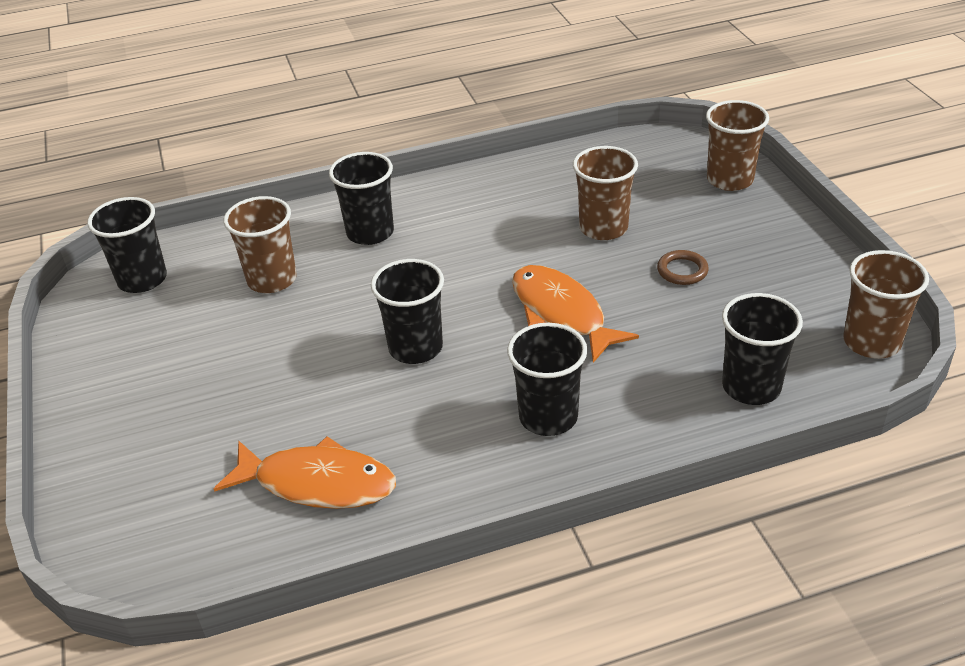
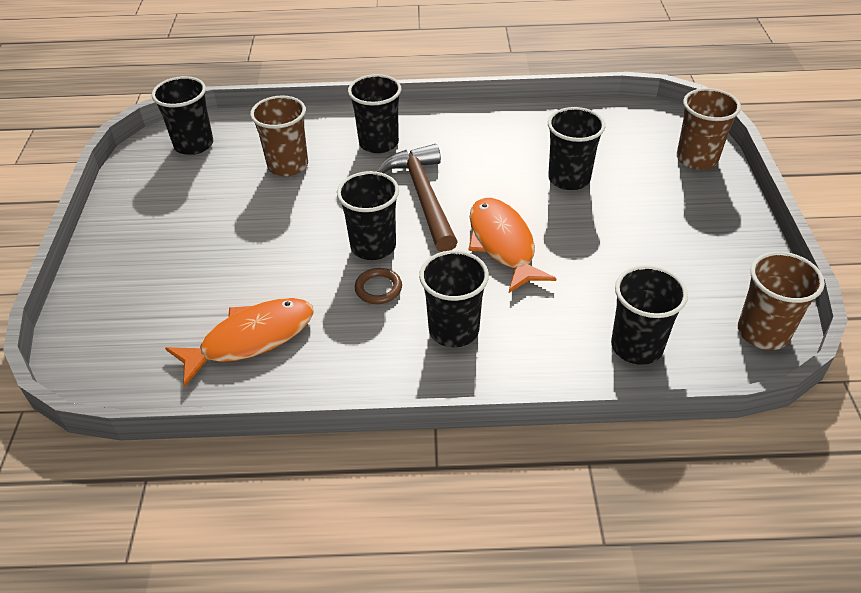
camera: 15 degrees right, 5 degrees up
orange fish [214,436,396,509] -> orange fish turned 60 degrees counterclockwise [165,298,314,387]
brown cup [573,146,638,240] -> black cup [548,107,605,190]
brown ring [657,250,709,285] -> brown ring moved to [355,268,402,304]
none -> brown hammer [377,144,458,252]

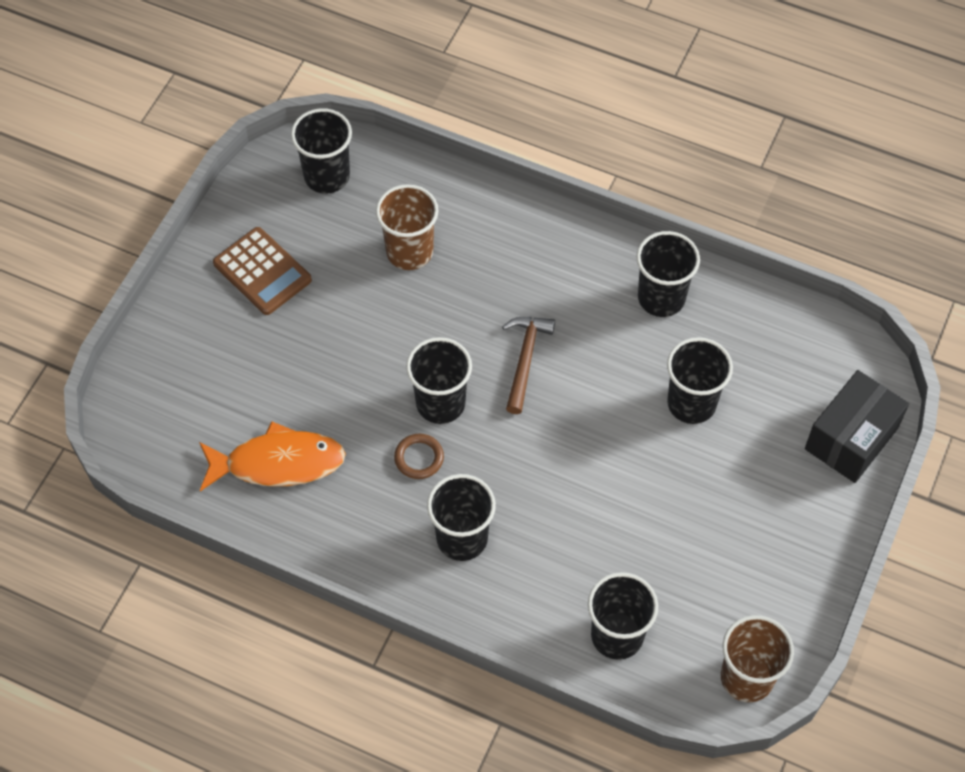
camera: 25 degrees right, 15 degrees up
black cup [348,74,401,153] -> black cup moved to [636,231,700,317]
brown hammer [377,144,458,252] -> brown hammer [502,317,555,414], size x0.65
orange fish [468,198,557,293] -> none
brown cup [677,88,741,170] -> black box [805,370,909,483]
none -> brown calculator [213,227,312,315]

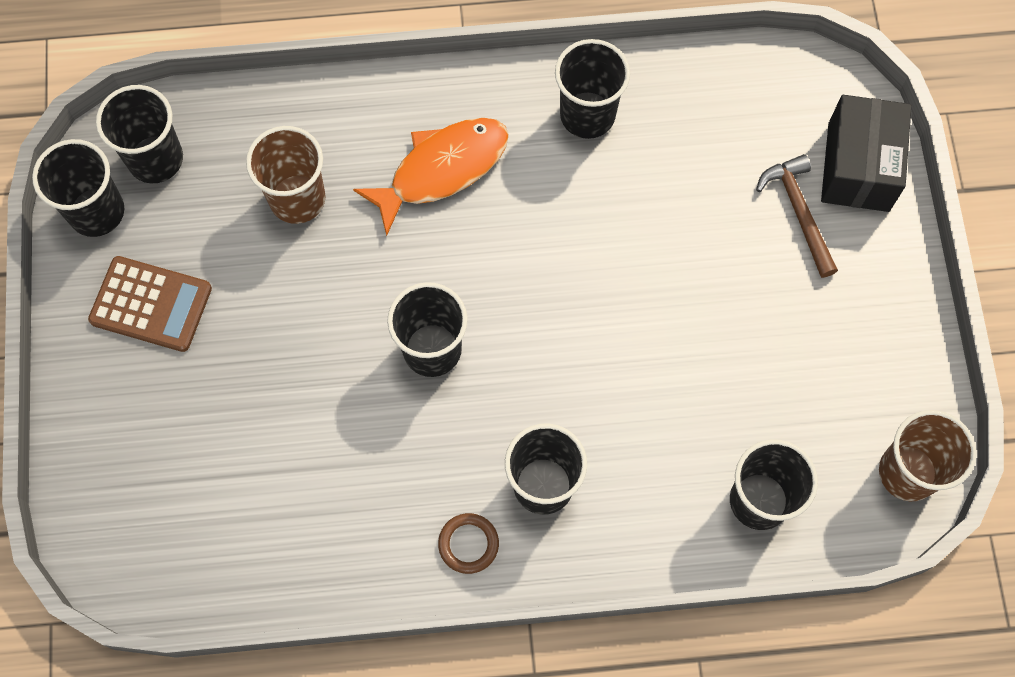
camera: 30 degrees left, 10 degrees up
orange fish [199,421,346,491] -> orange fish moved to [353,118,509,236]
brown ring [394,434,444,479] -> brown ring moved to [438,513,499,574]
brown hammer [502,317,555,414] -> brown hammer moved to [756,154,838,278]
black cup [667,337,733,424] -> black cup moved to [32,139,124,237]

